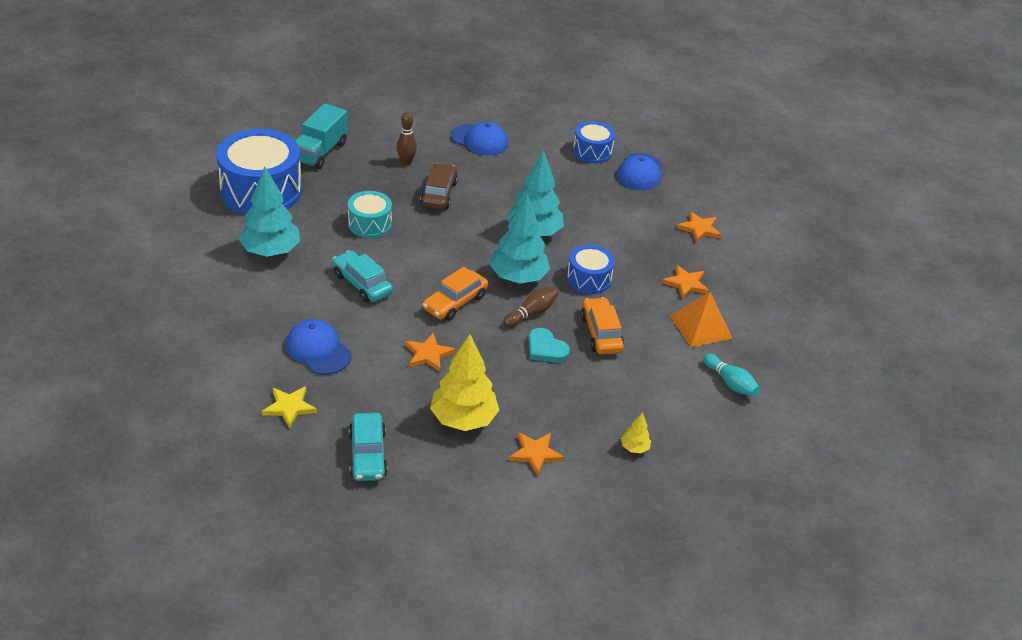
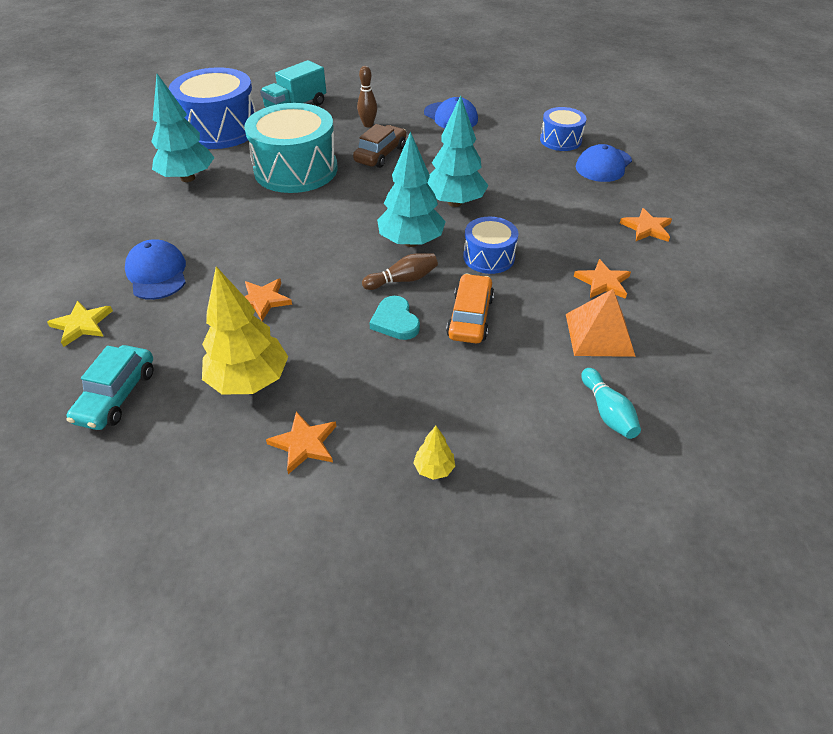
camera: 25 degrees right, 5 degrees up
turquoise car [332,250,393,302] -> none
turquoise drum [348,191,392,238] -> turquoise drum [244,103,338,193], size x1.89
orange car [423,267,488,321] -> none

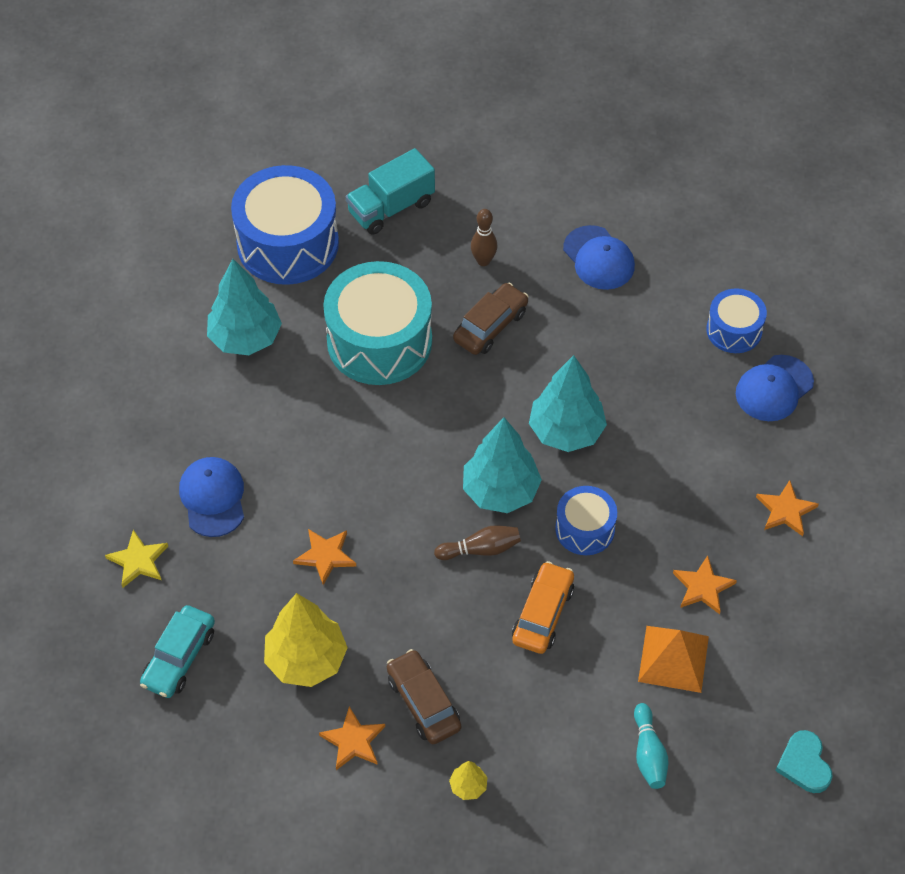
camera: 10 degrees right, 10 degrees up
turquoise heart [369,296,420,340] -> turquoise heart moved to [775,730,833,793]
none -> brown car [387,649,461,744]

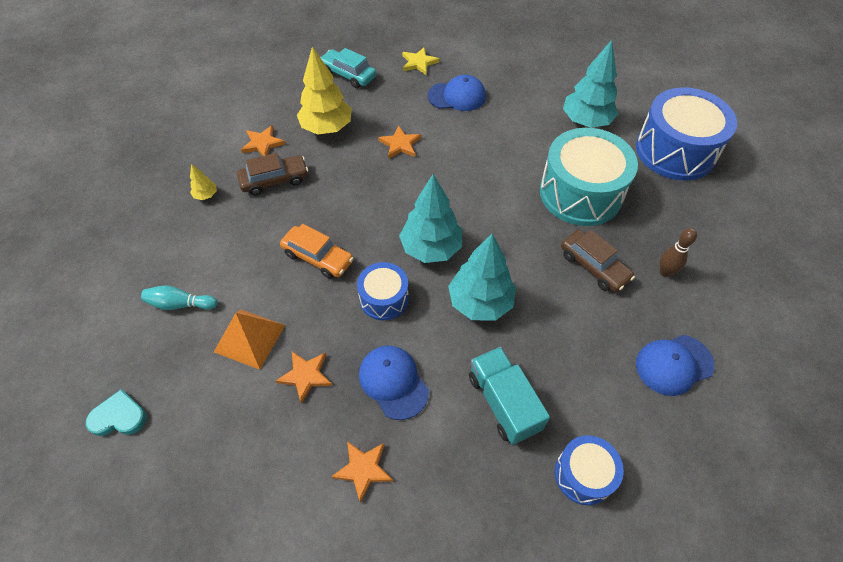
camera: 100 degrees right, 0 degrees up
turquoise truck [346,148,435,235] -> turquoise truck moved to [469,347,550,445]
brown bowling pin [434,525,521,560] -> none
blue cap [736,355,814,421] -> blue cap moved to [359,346,429,420]

